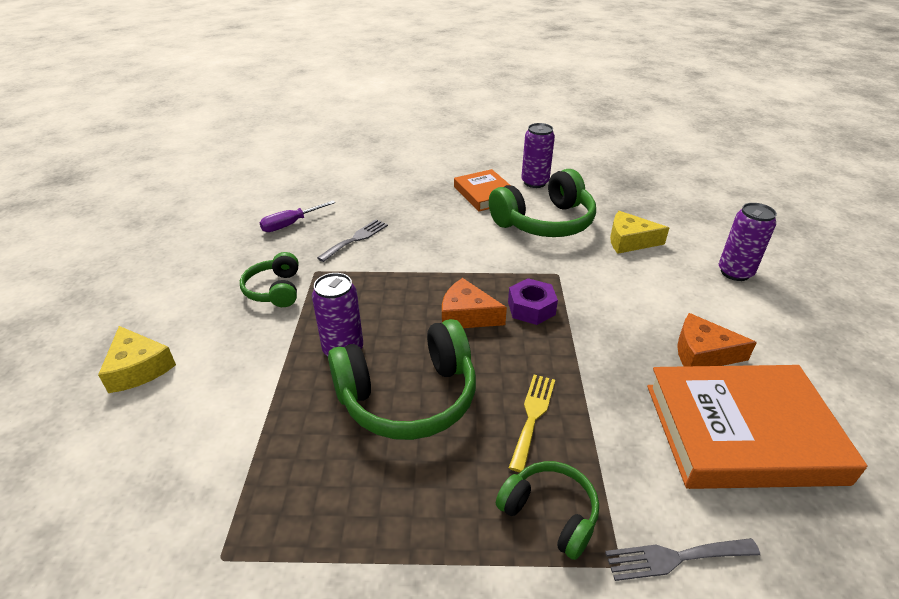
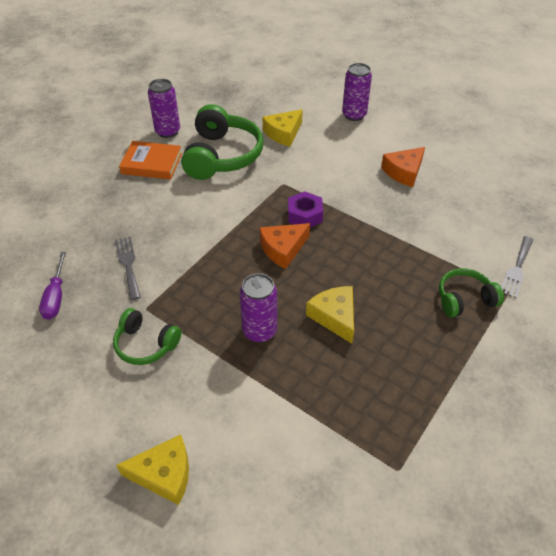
camera: 55 degrees left, 10 degrees up
green headphones [328,319,476,440] -> yellow cheese [306,286,354,344]
yellow fork [509,375,555,472] -> none
orange book [647,365,867,489] -> none

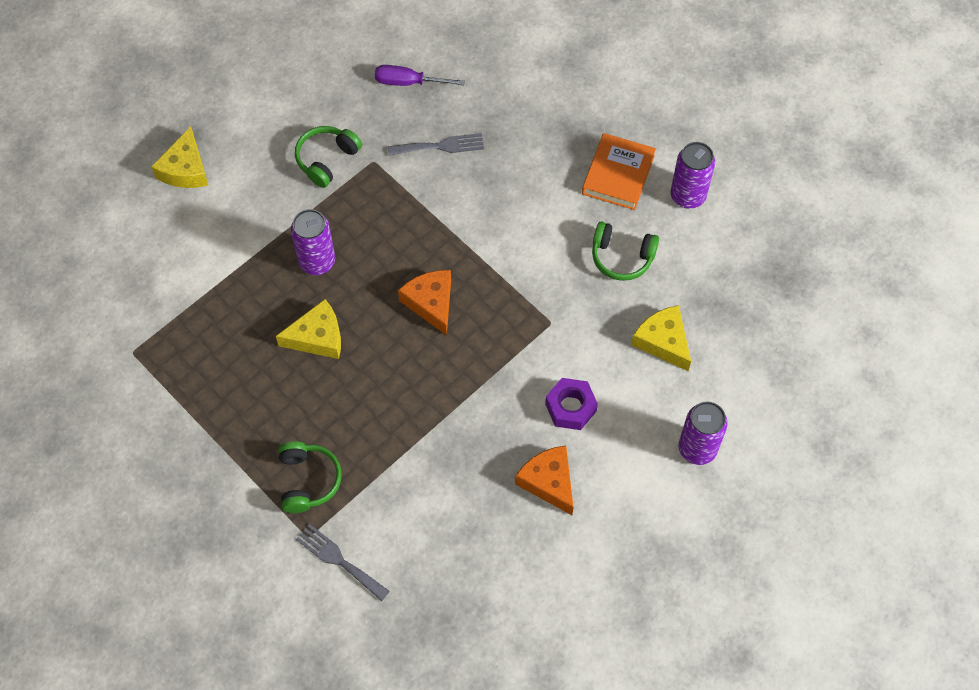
camera: 100 degrees right, 15 degrees up
green headphones [181,104,263,180] -> green headphones [592,222,659,281], size x0.56
purple nut [288,191,323,227] -> purple nut moved to [545,378,598,430]

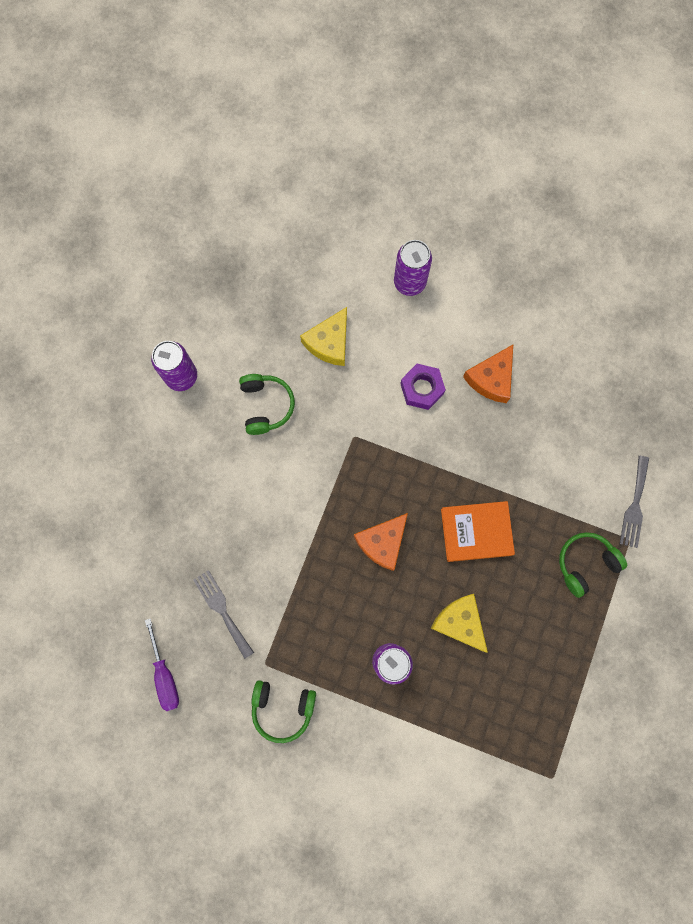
camera: 115 degrees left, 15 degrees up
yellow cheese [151,126,208,188] -> none
orange book [582,133,656,210] -> orange book moved to [441,501,515,562]

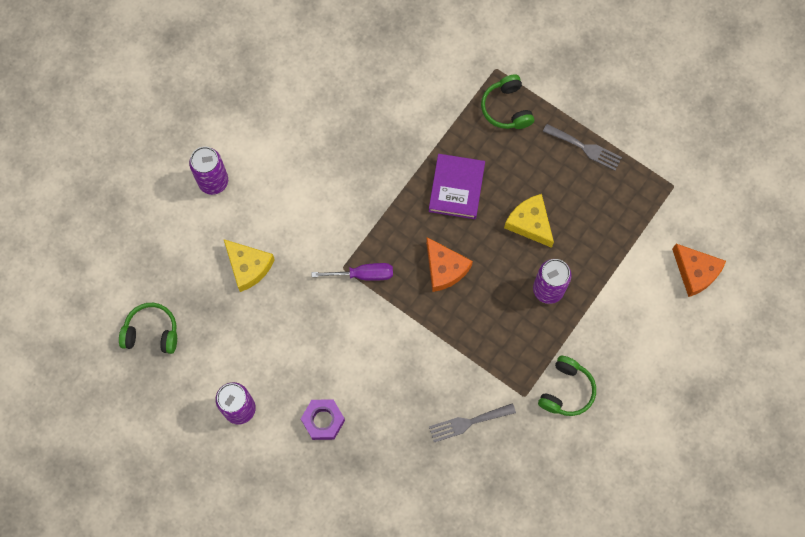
camera: 75 degrees left, 5 degrees down
purple screwdriver [145,619,179,711] -> purple screwdriver moved to [311,263,393,281]
green headphones [239,374,295,435] -> green headphones moved to [119,303,177,354]
purple nut [400,364,446,410] -> purple nut moved to [301,399,345,440]
yellow cheese [431,594,488,653] -> yellow cheese turned 75 degrees clockwise [504,194,554,248]
orange book [441,501,515,562] -> purple book [429,154,485,219]
orange cheese [463,345,513,403] -> orange cheese moved to [672,244,726,297]
grey fork [620,456,649,548] -> grey fork moved to [543,124,622,171]

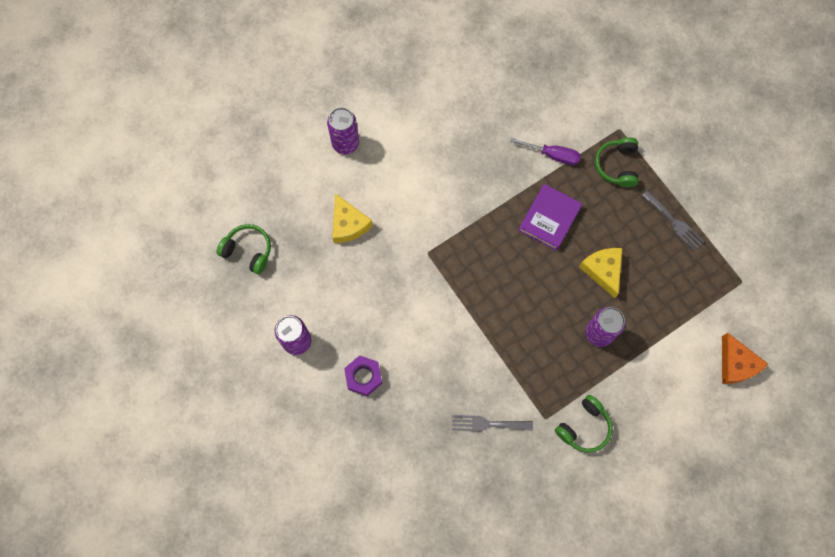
camera: 20 degrees right, 0 degrees up
purple screwdriver [311,263,393,281] -> purple screwdriver moved to [510,138,581,165]
orange cheese [426,237,473,292] -> none

